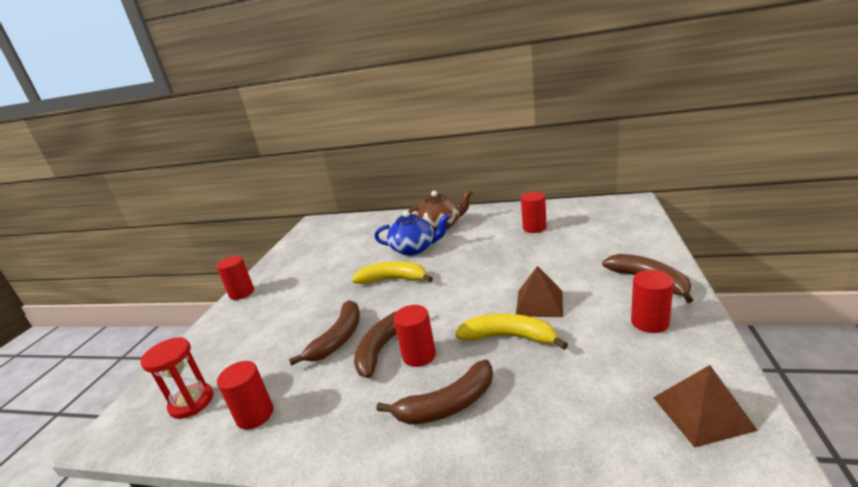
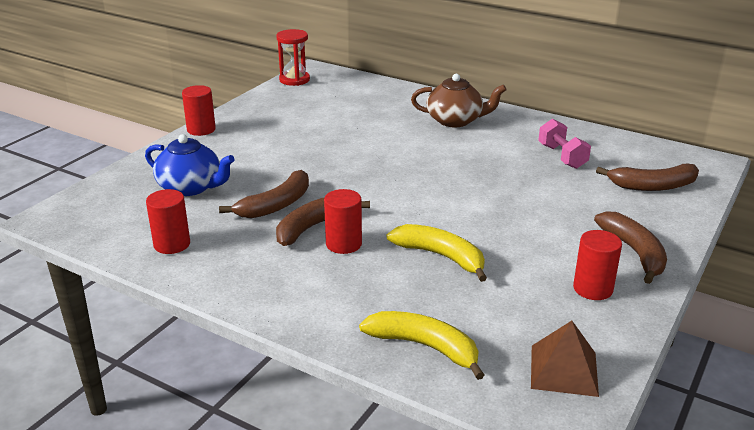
camera: 15 degrees right, 5 degrees up
red hourglass [140,337,213,419] -> red hourglass moved to [276,29,310,86]
yellow banana [351,261,433,284] -> yellow banana moved to [359,311,484,380]
blue teapot [374,211,450,255] -> blue teapot moved to [145,134,235,196]
brown banana [376,360,493,425] -> brown banana moved to [596,164,699,191]
brown pyramid [516,266,563,317] -> none
red cylinder [521,192,547,233] -> pink dumbbell [538,119,591,169]

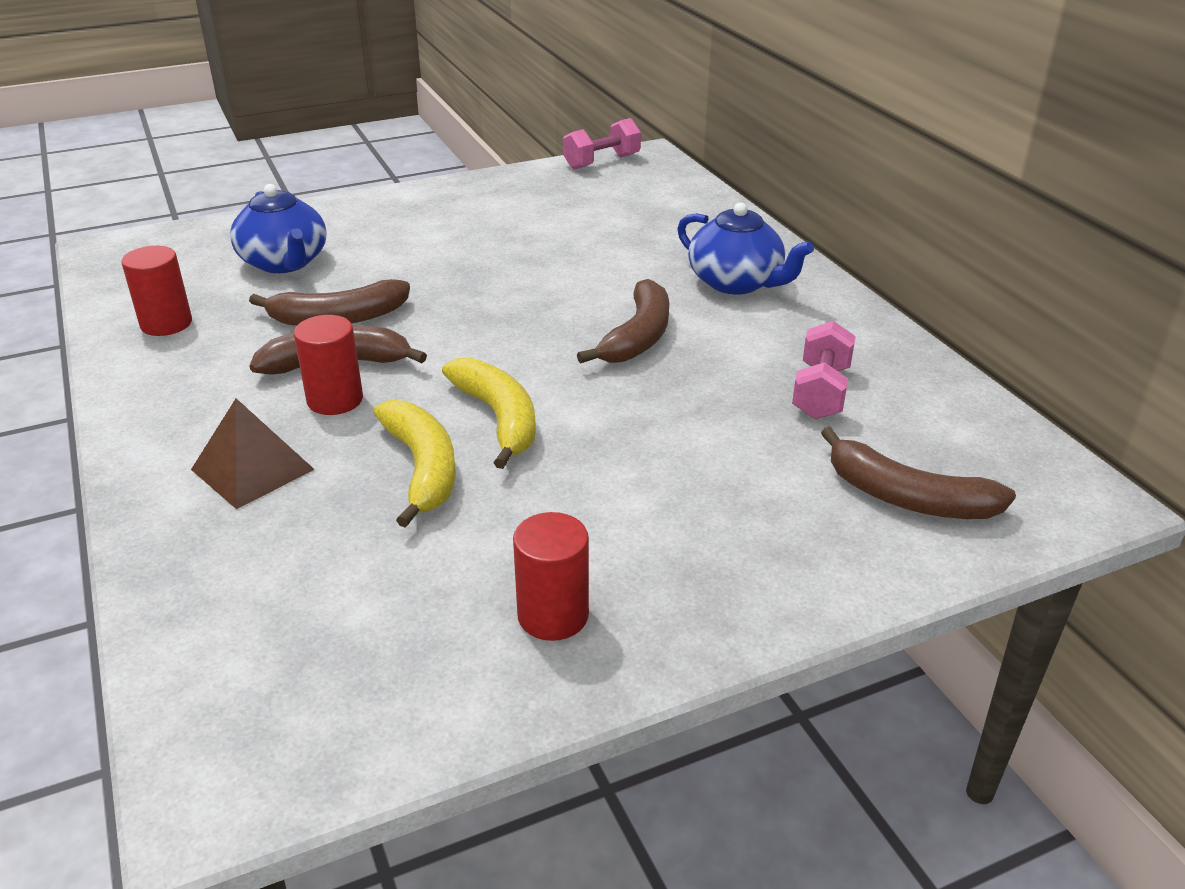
camera: 35 degrees right, 5 degrees up
red cylinder [182,85,216,136] -> none
red hourglass [276,29,310,86] -> pink dumbbell [563,118,641,169]
yellow banana [359,311,484,380] -> yellow banana moved to [442,357,536,469]
brown teapot [411,74,507,127] -> blue teapot [677,202,814,295]
brown pyramid [531,321,599,397] -> brown pyramid moved to [191,398,315,509]
brown banana [594,211,667,284] -> brown banana moved to [577,279,669,363]

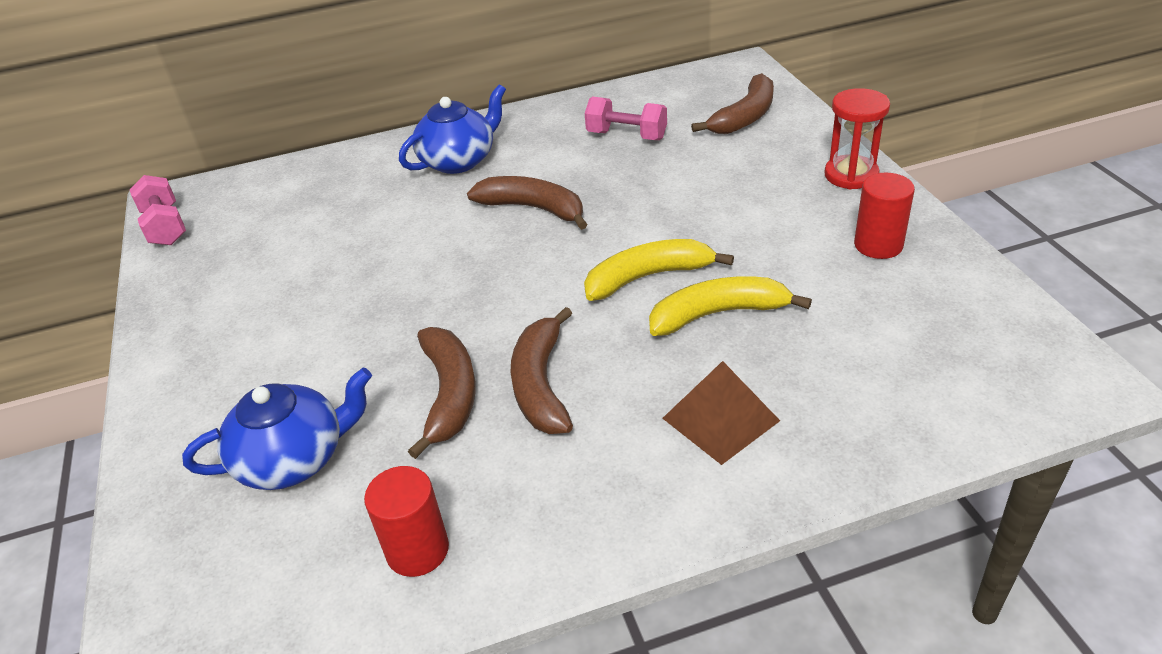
camera: 80 degrees left, 5 degrees up
red cylinder [294,315,363,415] -> none
none -> red hourglass [824,88,890,189]

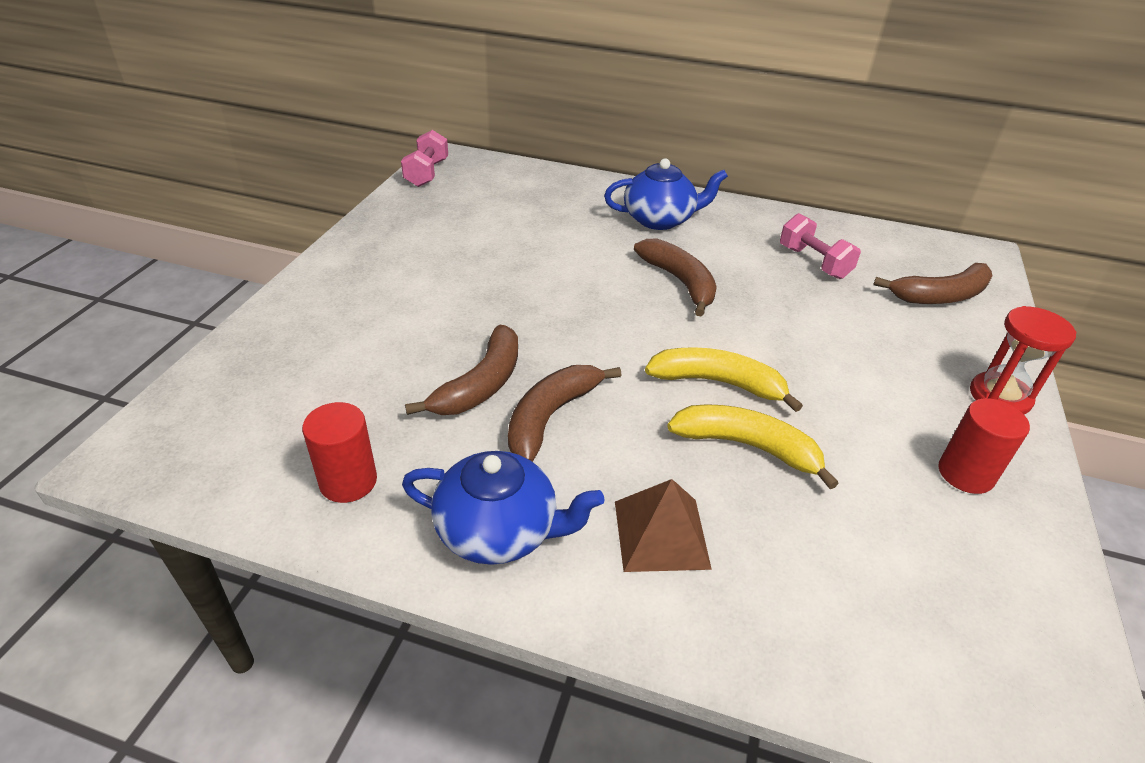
camera: 30 degrees right, 0 degrees up
blue teapot [182,367,372,490] -> blue teapot moved to [402,451,604,565]

